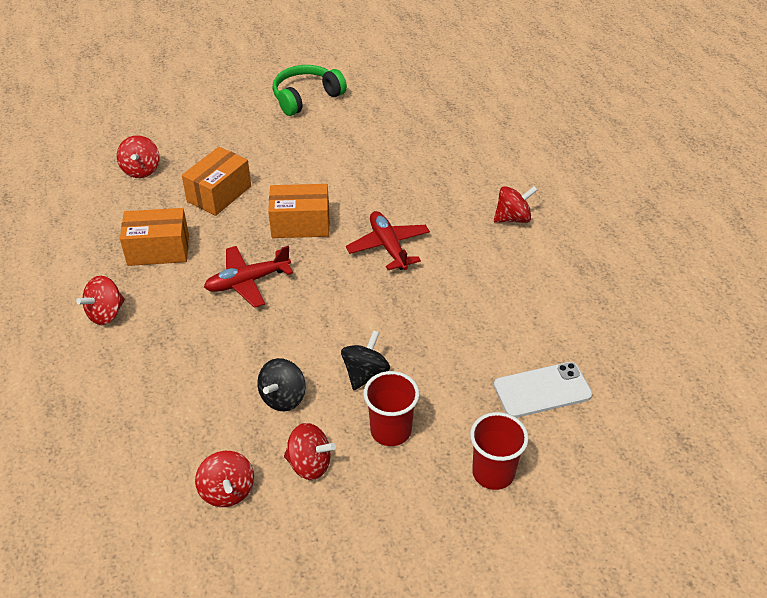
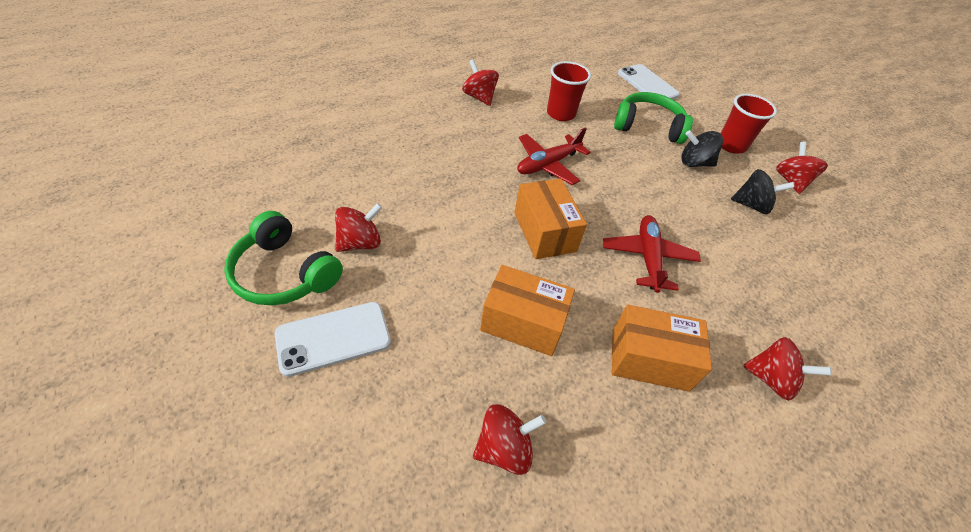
camera: 110 degrees left, 5 degrees up
orange box [120,208,189,266] -> orange box turned 60 degrees counterclockwise [612,305,712,392]
red spinning top [195,451,254,507] -> red spinning top moved to [335,203,383,252]
red plane [204,246,293,308] -> red plane turned 135 degrees counterclockwise [603,215,701,293]
red cup [470,412,529,490] -> red cup moved to [547,61,591,121]
none -> white phone [275,302,391,377]
none -> green headphones [614,92,693,144]

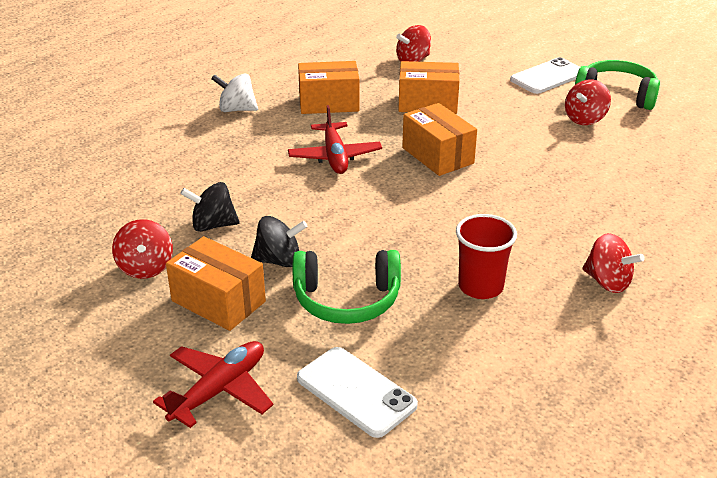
camera: 170 degrees right, 15 degrees down
red plane [517,128,591,185] -> red plane moved to [153,341,274,428]
red cup [720,94,777,154] -> orange box [166,236,266,331]
red spinning top [743,337,831,401] -> white spinning top [211,73,258,112]

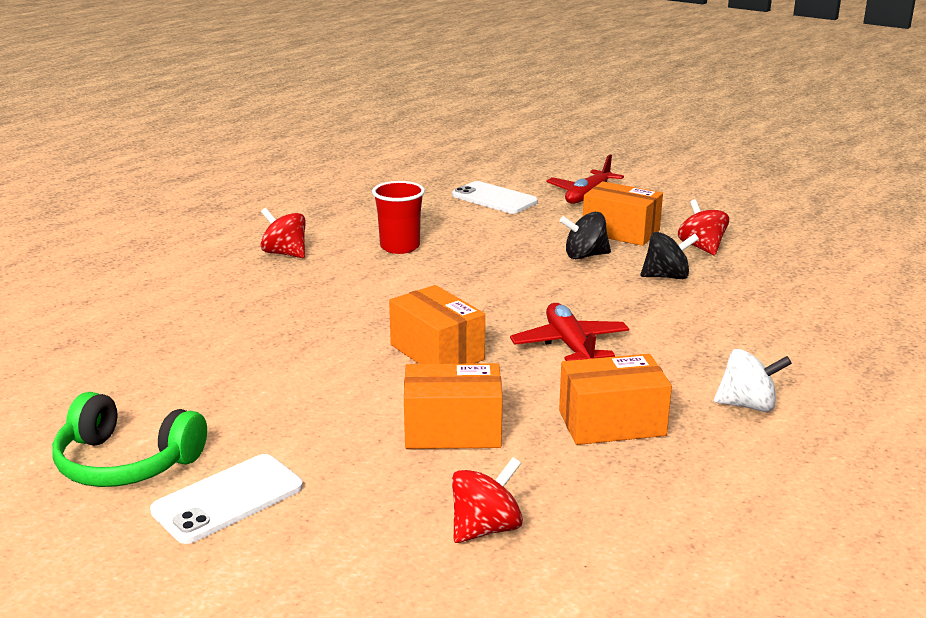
camera: 175 degrees right, 10 degrees down
green headphones [293,250,401,324] -> none
red spinning top [565,79,611,125] -> none

